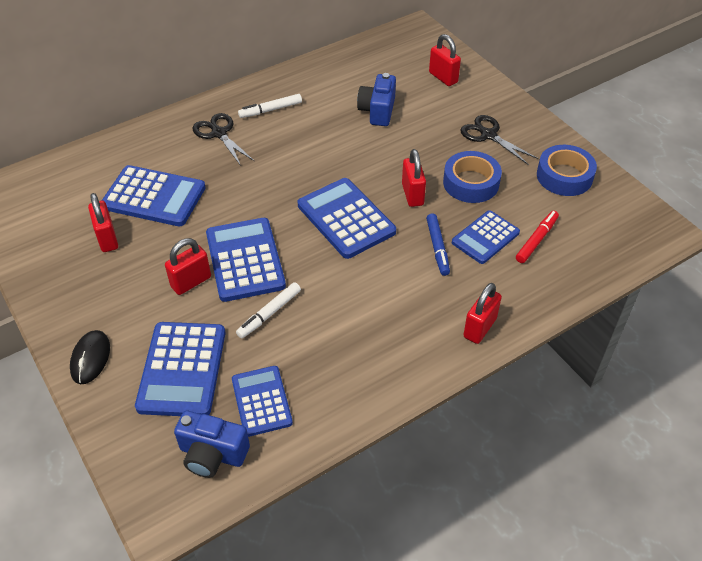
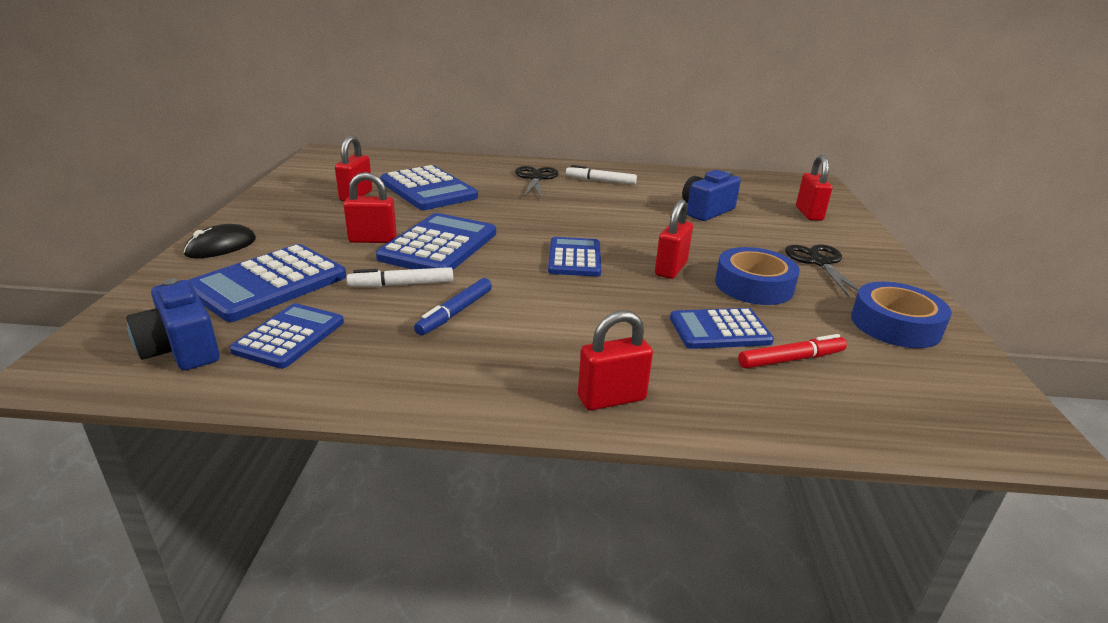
camera: 35 degrees right, 20 degrees down
blue calculator [298,178,396,259] -> blue calculator [548,237,601,277], size x0.65
blue marker [426,213,450,276] -> blue marker moved to [414,278,492,336]

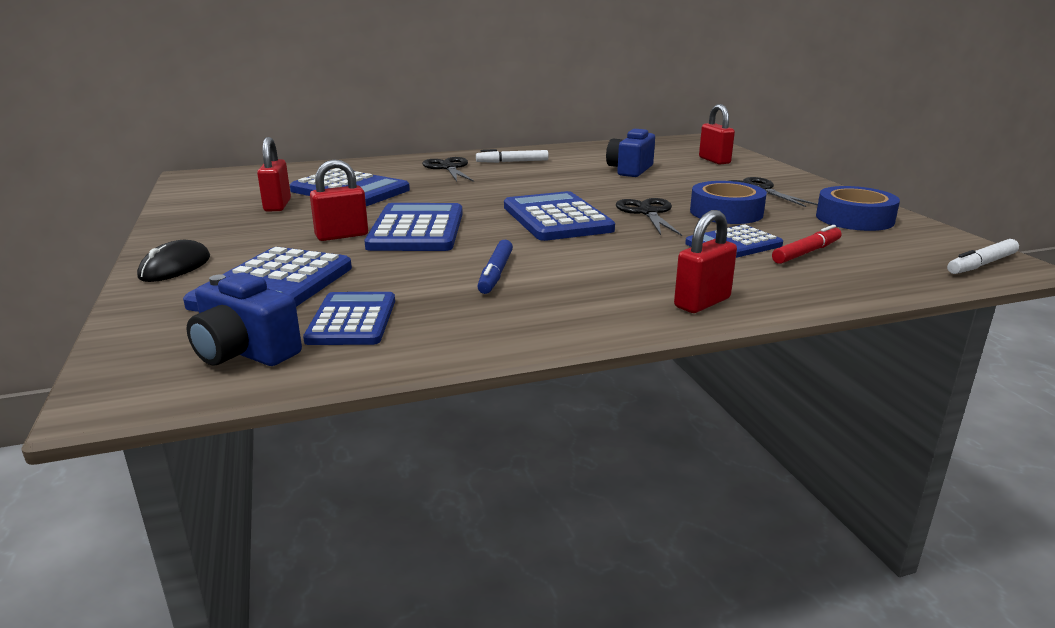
camera: 20 degrees left, 5 degrees down
white marker [347,267,453,287] -> white marker moved to [947,239,1019,274]
blue calculator [548,237,601,277] -> blue calculator [504,191,615,241], size x1.54
red padlock [655,199,693,279] -> black scissors [616,198,682,236]

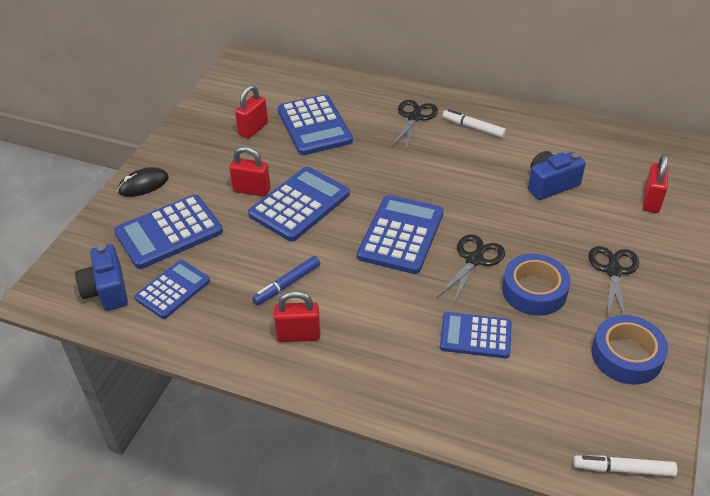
camera: 40 degrees right, 20 degrees up
red padlock [674,210,737,313] -> red padlock moved to [274,290,320,342]
red marker [772,225,842,264] -> none

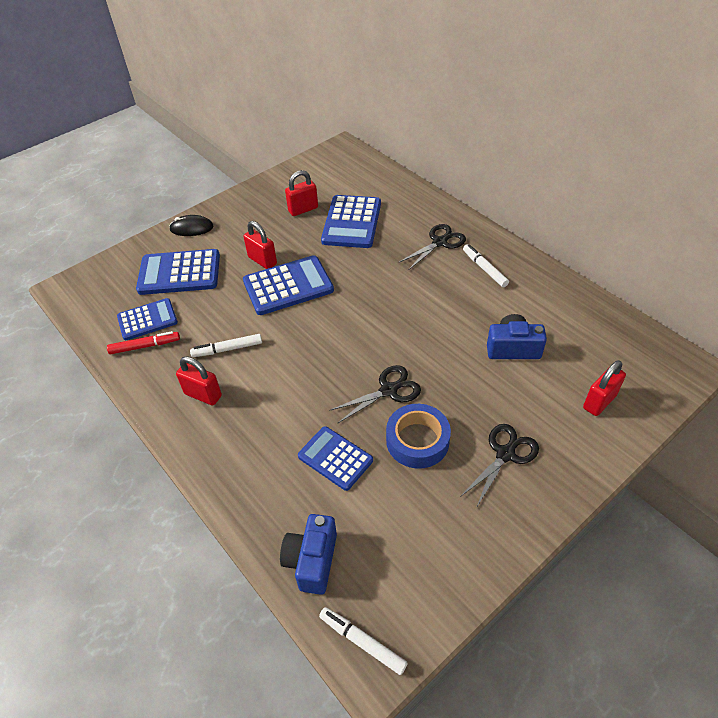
camera: 30 degrees right, 5 degrees up
blue camera [75,244,128,311] -> blue camera moved to [280,514,337,595]
blue marker [252,256,320,305] -> white marker [190,334,262,357]
blue calculator [357,195,444,274] -> none
blue tape [591,315,668,385] -> none
none -> red marker [107,331,180,354]

